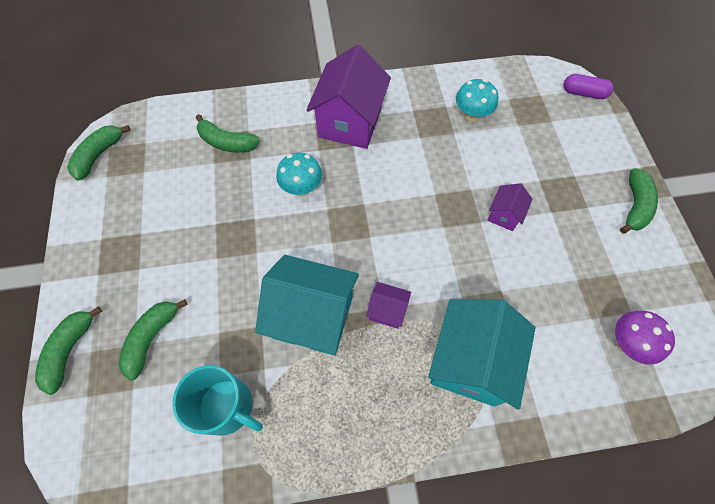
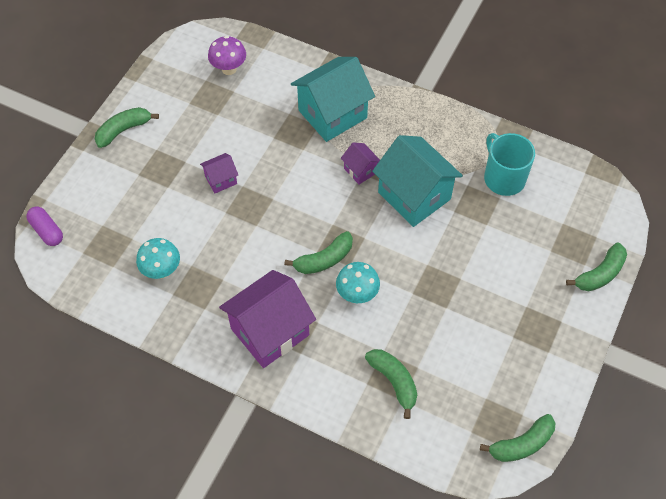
camera: 145 degrees left, 5 degrees down
green banana [118,299,188,381] -> green banana moved to [284,231,353,274]

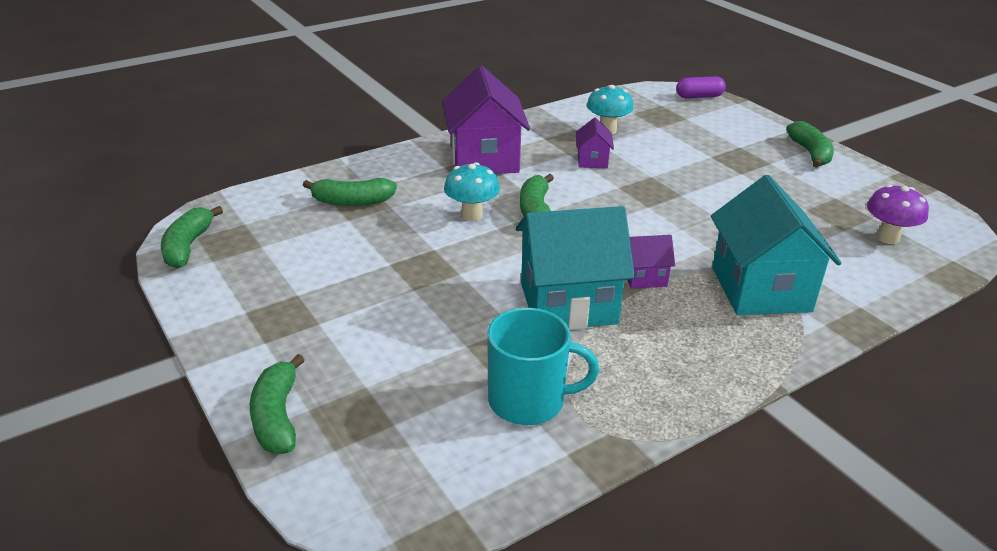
camera: 120 degrees right, 25 degrees down
purple house [200,153,238,193] -> purple house moved to [576,117,614,168]

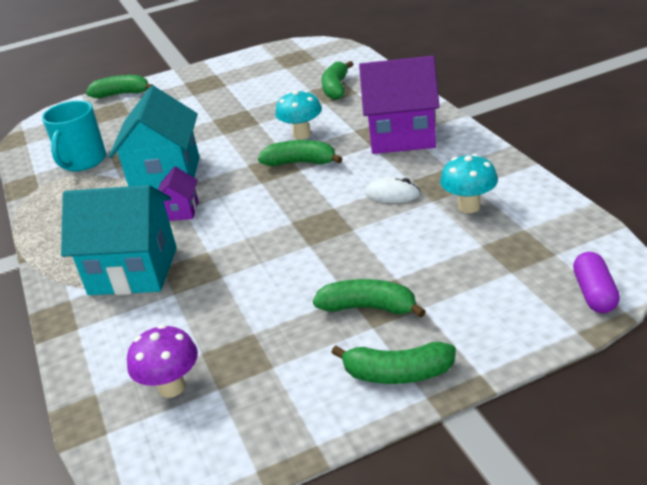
camera: 105 degrees right, 0 degrees up
green banana [161,206,223,268] -> green banana moved to [313,279,426,318]
purple house [576,117,614,168] -> white mouse [365,176,421,203]

